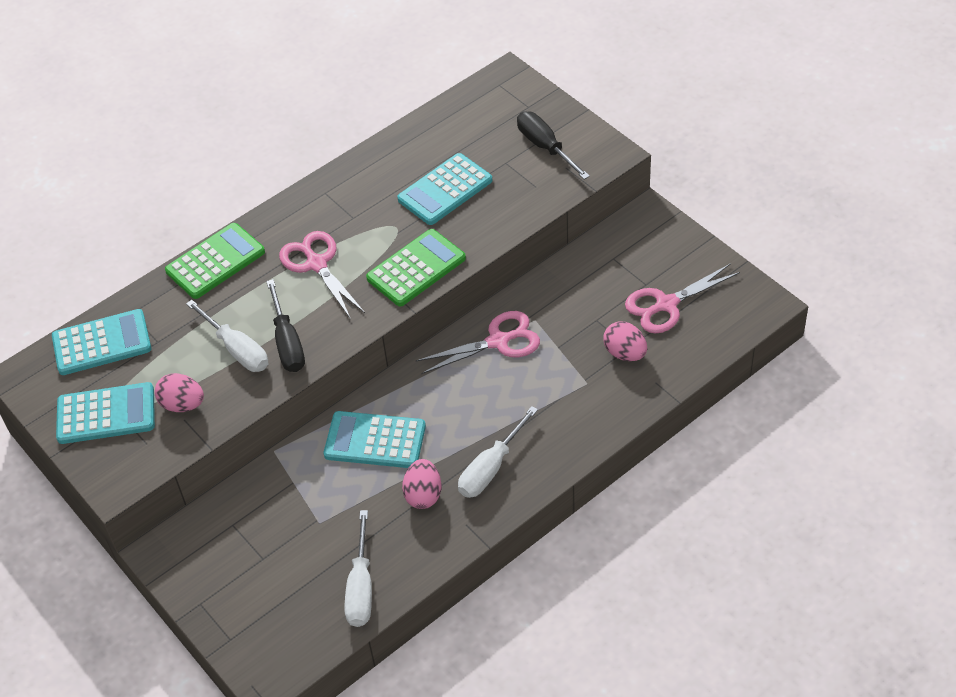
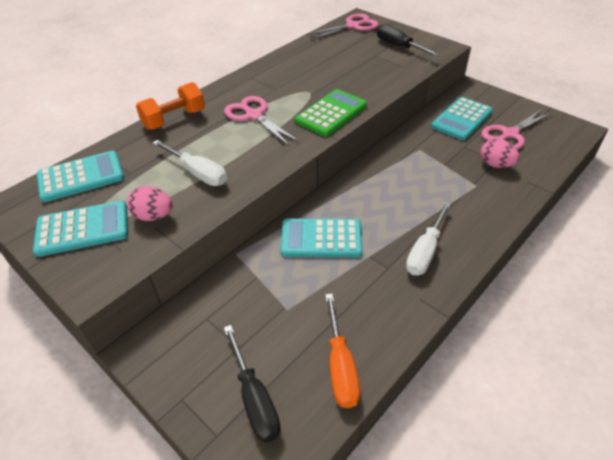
camera: 10 degrees left, 5 degrees down
green calculator [165,223,265,299] -> orange dumbbell [136,82,205,130]
black screwdriver [266,279,305,372] -> black screwdriver moved to [224,325,281,443]
white screwdriver [344,510,372,627] -> orange screwdriver [325,293,360,408]
turquoise calculator [397,153,492,225] -> turquoise calculator moved to [431,97,493,140]
pink egg [402,459,442,509] -> none
pink scissors [416,311,540,374] -> pink scissors moved to [306,13,379,40]

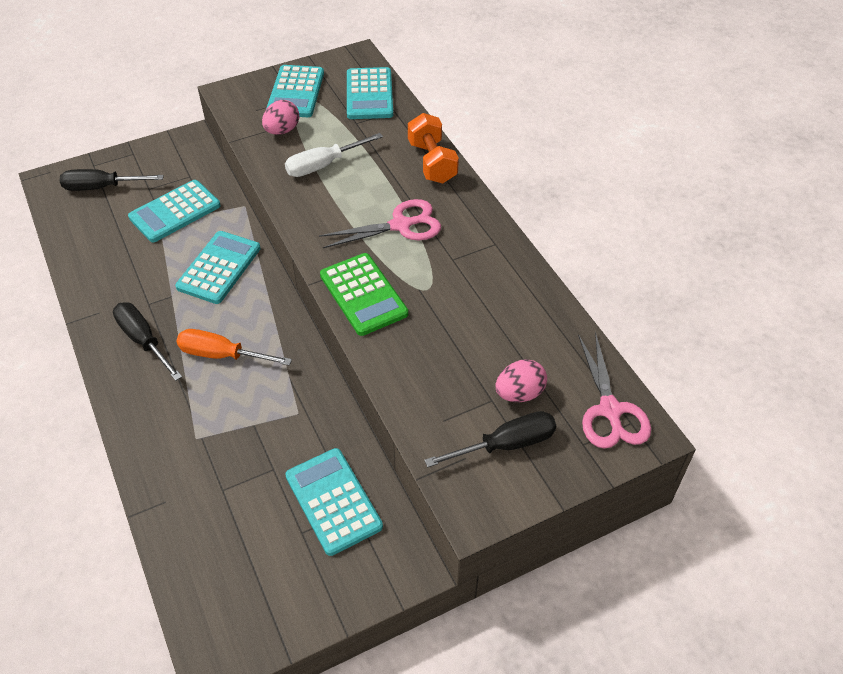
camera: 110 degrees right, 5 degrees up
orange screwdriver [325,293,360,408] -> orange screwdriver moved to [176,329,292,365]
white screwdriver [406,202,451,275] -> black screwdriver [113,303,182,381]
pink scissors [481,109,552,150] -> none
pink egg [481,139,519,168] -> pink egg moved to [496,359,547,402]
none -> turquoise calculator [128,180,221,242]

